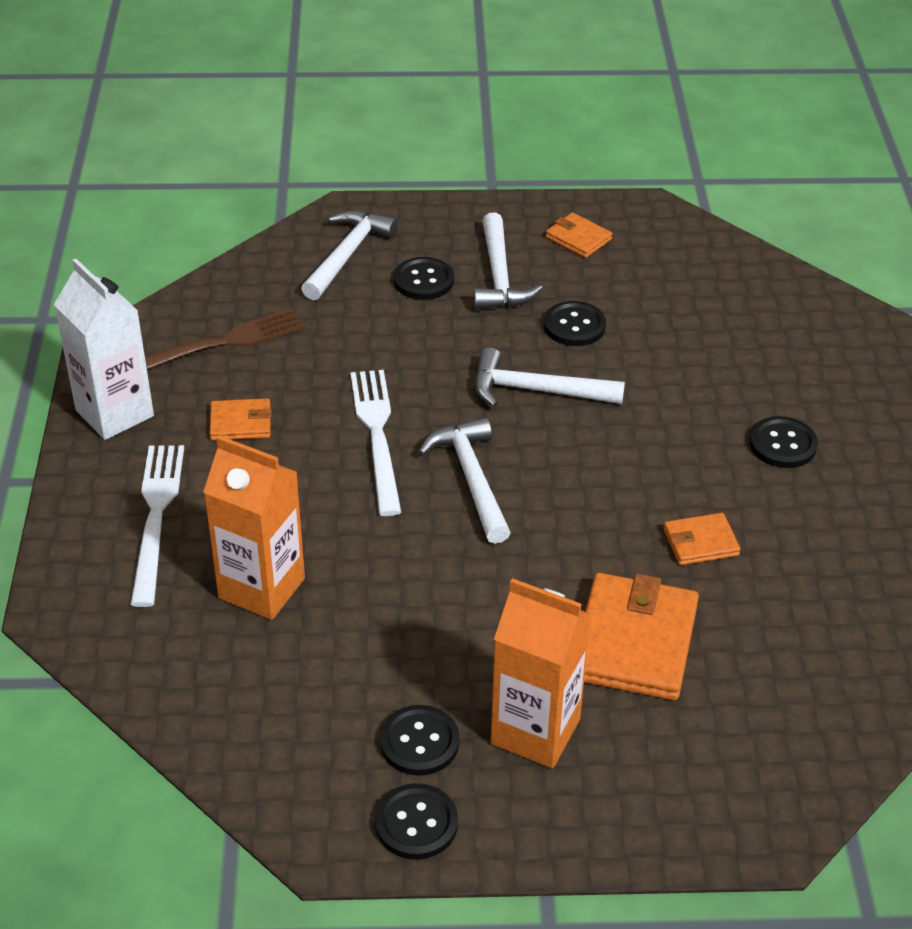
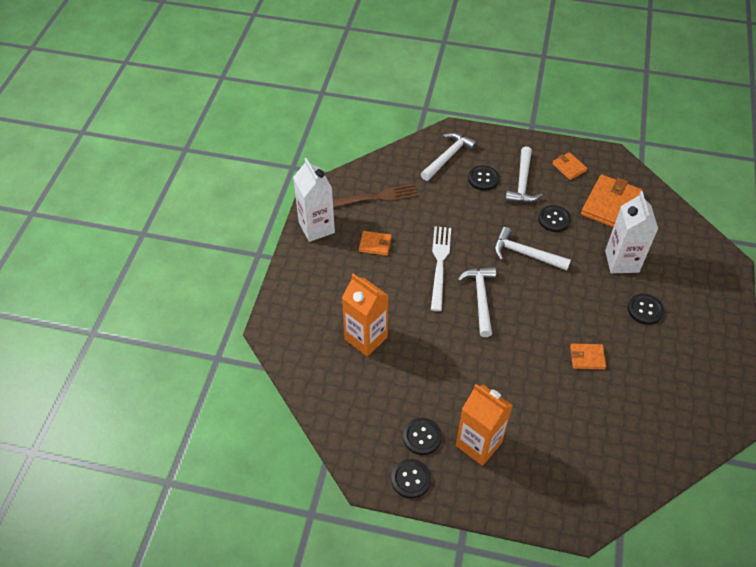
camera: 15 degrees right, 10 degrees up
white fork [130,445,184,607] -> none
orange wallet [584,573,699,700] -> orange wallet moved to [581,175,643,227]
none -> white carton [605,191,658,273]

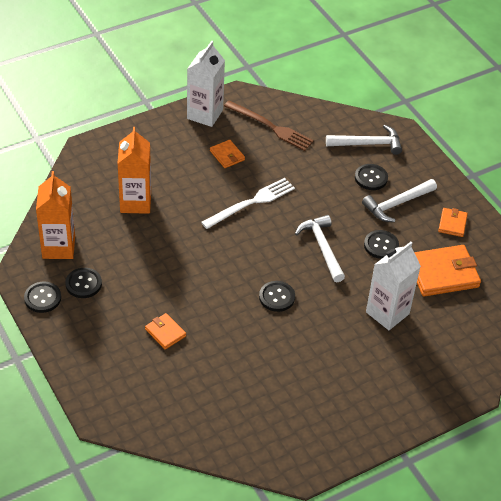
camera: 45 degrees right, 5 degrees down
orange carton [456,384,513,466] -> orange carton moved to [36,171,75,259]
white hammer [457,267,496,337] -> none
orange wallet [570,344,606,369] -> orange wallet moved to [145,313,186,350]
black button [628,294,664,325] -> black button moved to [259,281,295,312]

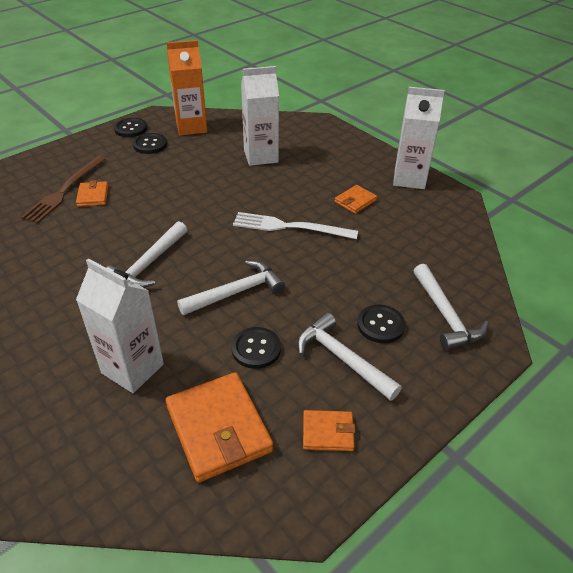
camera: 80 degrees right, 5 degrees down
orange carton [117,127,151,214] -> white carton [241,66,279,166]
orange wallet [145,313,186,350] -> orange wallet turned 45 degrees counterclockwise [76,180,108,207]
white fork [201,178,295,229] -> white fork turned 150 degrees clockwise [233,212,358,239]
brown fork [224,101,314,151] -> brown fork moved to [21,156,106,223]
black button [259,281,295,312] -> white hammer [106,221,187,288]

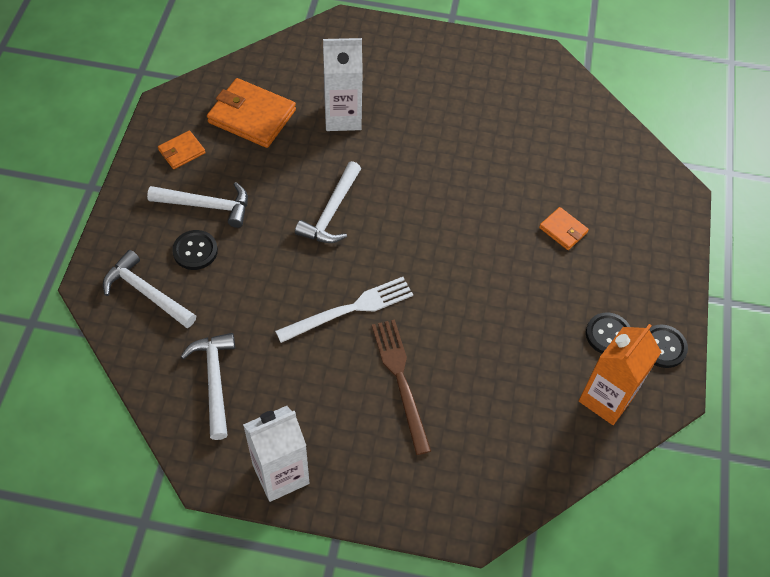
camera: 140 degrees right, 15 degrees up
brown fork [21,156,106,223] -> brown fork moved to [372,319,431,455]
white hammer [106,221,187,288] -> white hammer moved to [181,333,235,440]
black button [232,327,281,369] -> none
white carton [241,66,279,166] -> none
orange wallet [335,185,377,214] -> none

